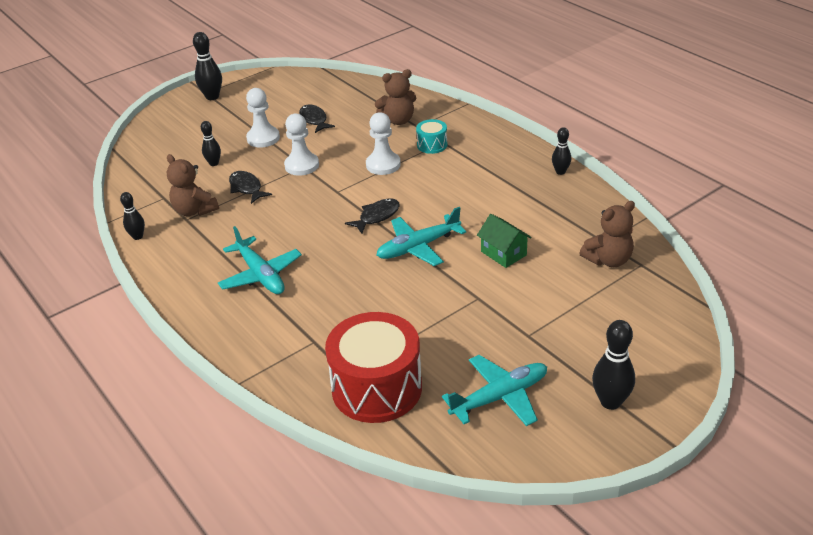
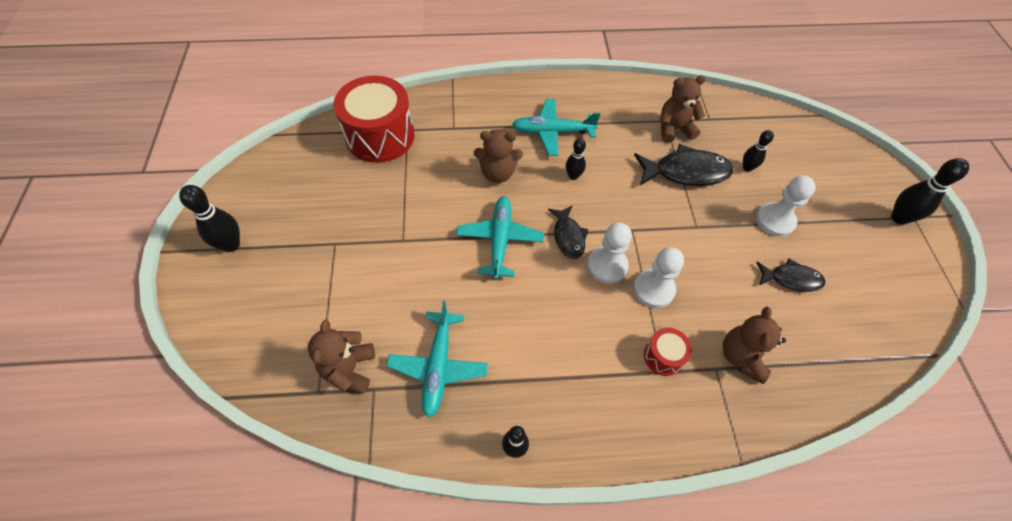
camera: 120 degrees right, 20 degrees up
black bowling pin [120,192,145,240] -> black bowling pin moved to [566,138,586,180]
black fish [229,171,272,204] -> black fish [634,144,733,186], size x1.64
white pawn [284,114,319,176] -> white pawn moved to [587,222,632,284]
turquoise drum [416,119,447,154] -> red drum [644,328,692,376]
turquoise plane [442,355,547,426] -> turquoise plane moved to [387,301,488,418]
green house [477,214,532,268] -> none
none -> brown teddy bear [474,129,523,183]

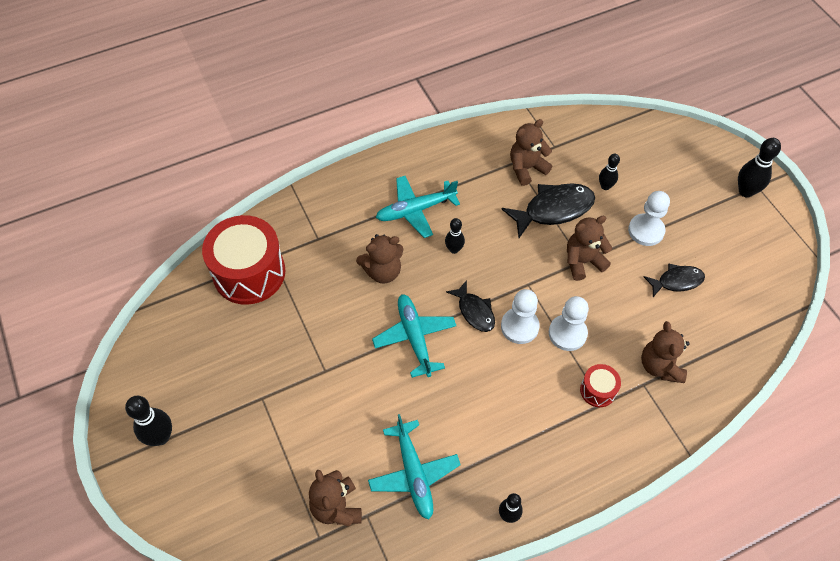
camera: 20 degrees left, 0 degrees up
none -> brown teddy bear [567,216,612,281]

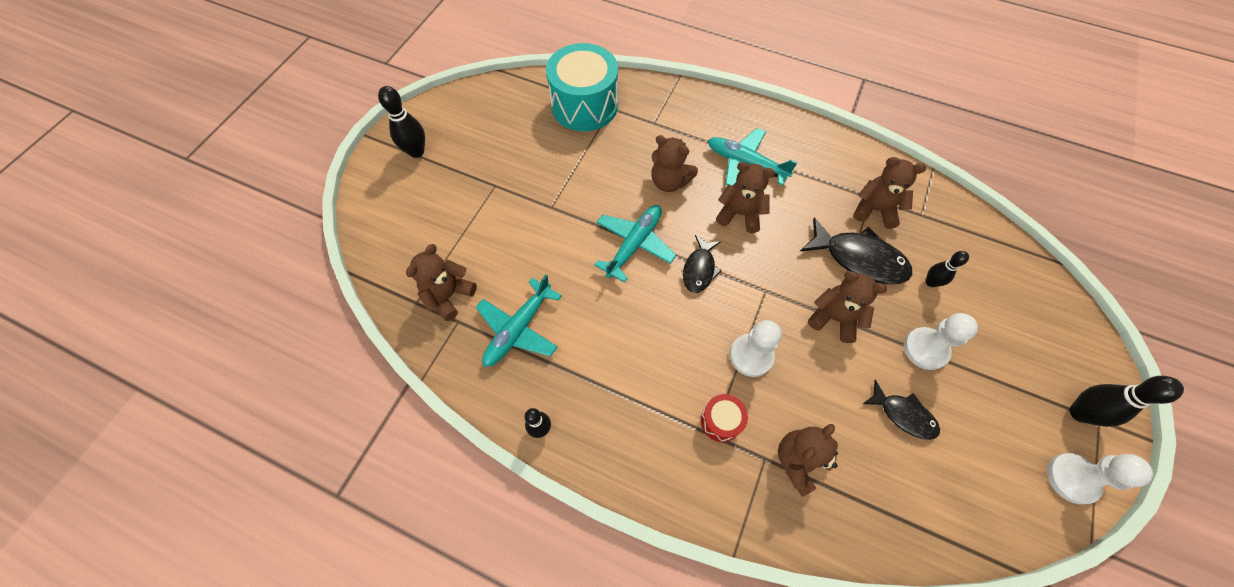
camera: 50 degrees right, 5 degrees up
red drum [202,215,285,305] -> turquoise drum [546,43,618,131]
black bowling pin [445,218,465,254] -> brown teddy bear [716,162,775,233]
white pawn [501,289,540,344] -> white pawn moved to [1047,453,1153,504]

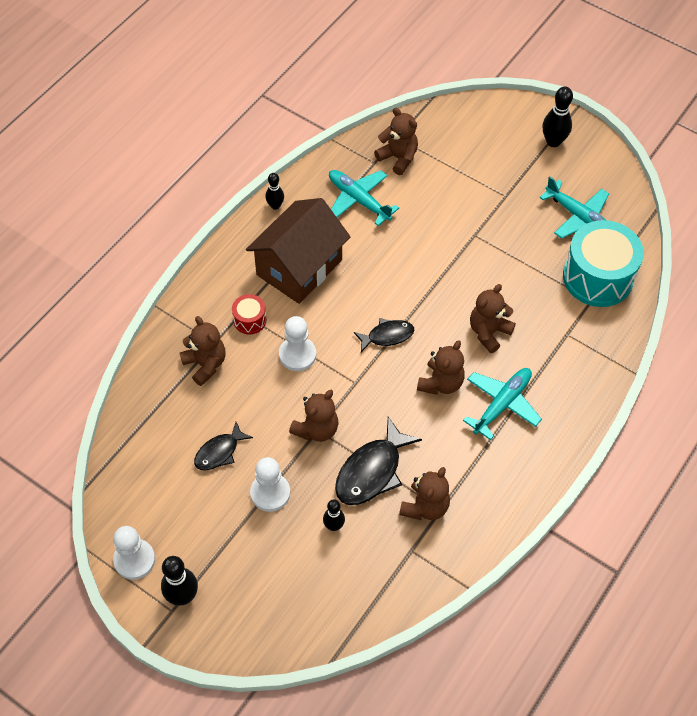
camera: 100 degrees right, 5 degrees down
turquoise plane [594,205,676,283] -> turquoise plane moved to [539,176,609,239]
black fish [683,235,722,293] -> black fish turned 135 degrees clockwise [354,318,414,352]
none -> brown house [246,198,350,304]

